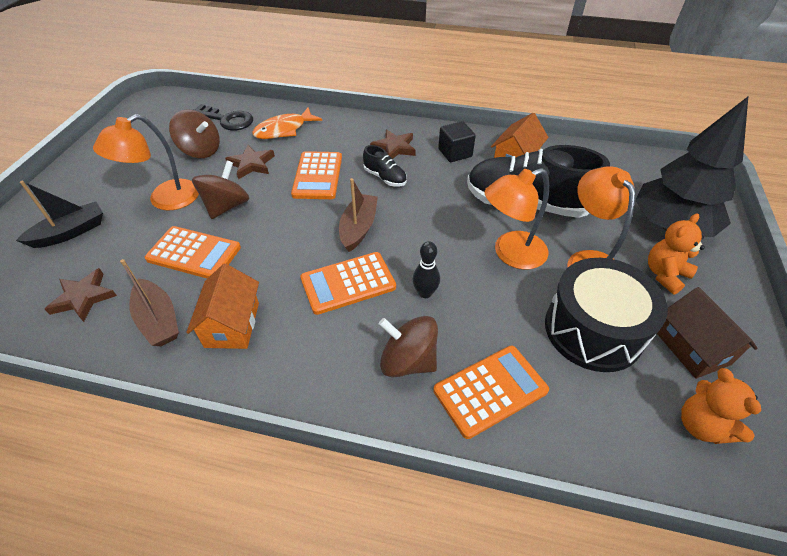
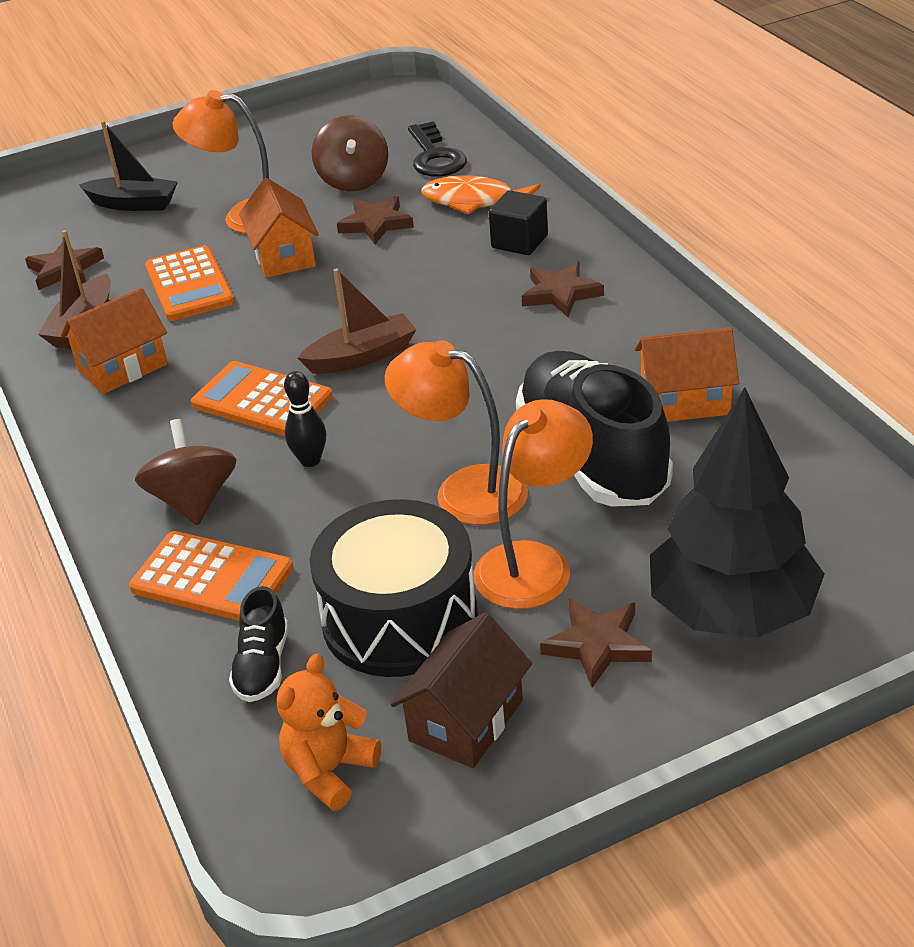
camera: 55 degrees right, 10 degrees down
brown spinning top [192,160,249,219] -> orange house [239,178,319,278]
orange calculator [291,151,342,199] -> none
black shoe [363,145,407,187] -> black shoe moved to [229,586,288,702]
black cube [438,121,476,162] -> black cube moved to [489,190,548,255]
orange teddy bear [648,213,705,295] -> brown star [540,599,652,688]

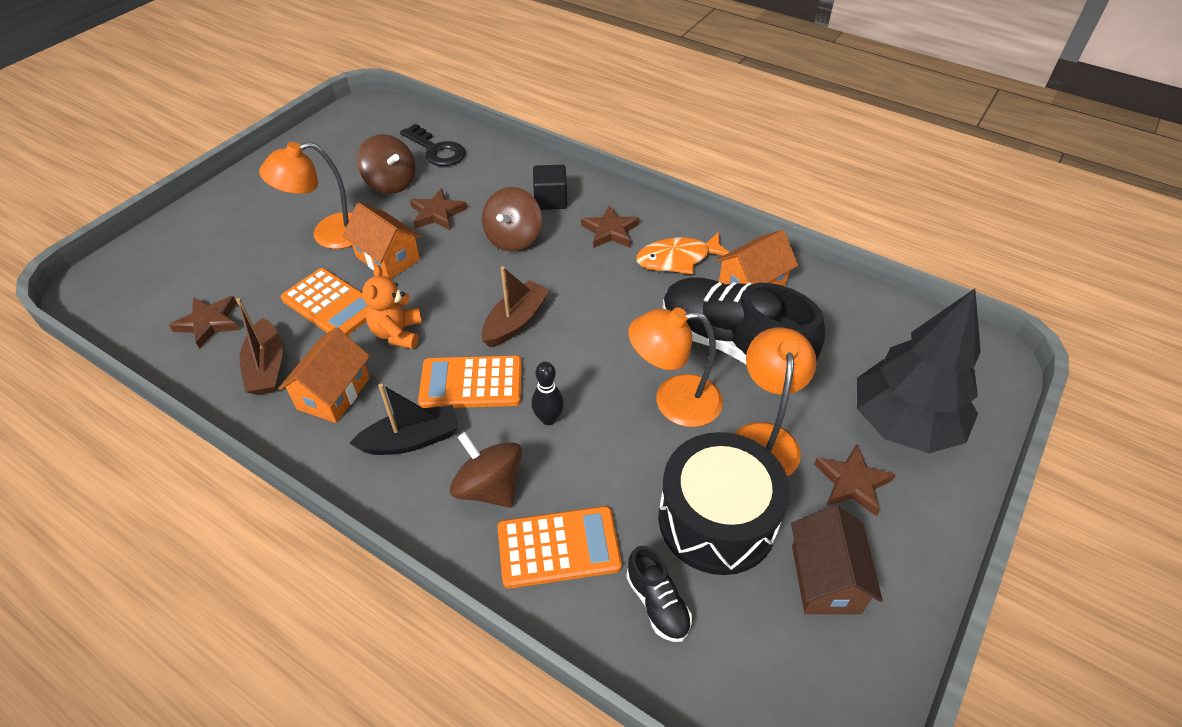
camera: 35 degrees left, 10 degrees up
black boat [79,121,178,211] -> black boat moved to [349,384,458,455]
orange teddy bear [277,654,381,811] -> orange teddy bear moved to [362,265,422,349]
orange fish [422,175,541,214] -> orange fish moved to [636,232,730,274]
none -> brown spinning top [482,187,542,252]

